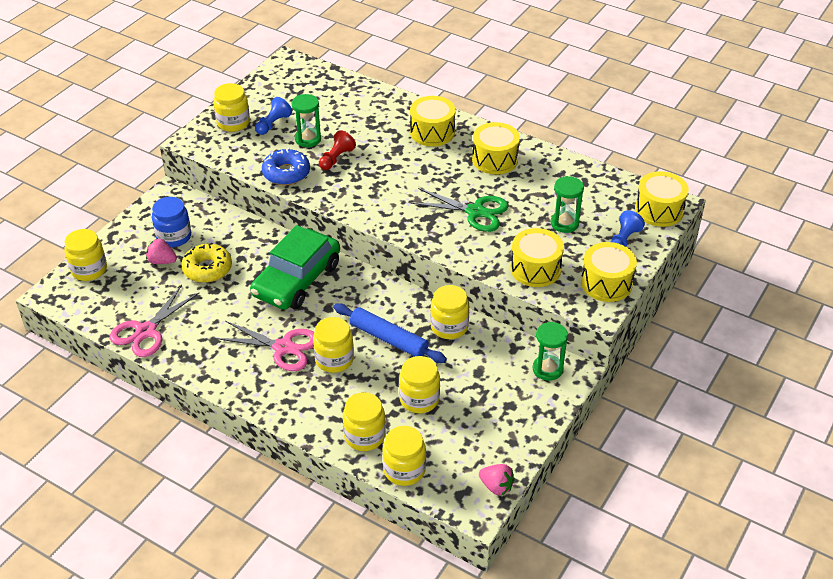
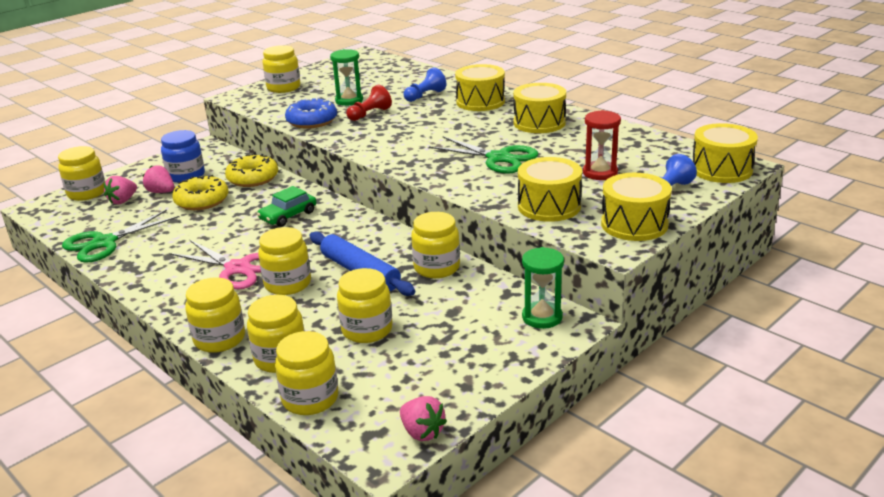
camera: 15 degrees right, 15 degrees down
pink scissors [109,285,199,357] -> green scissors [62,209,180,263]
green car [250,225,340,310] -> green car [257,186,316,227], size x0.50
blue pawn [255,97,292,135] -> blue pawn moved to [403,67,446,102]
green hourglass [551,176,584,233] -> red hourglass [583,110,621,180]
none -> pink strawberry [104,176,137,204]
none -> yellow jar [185,277,245,353]
none -> yellow donut [225,154,278,187]

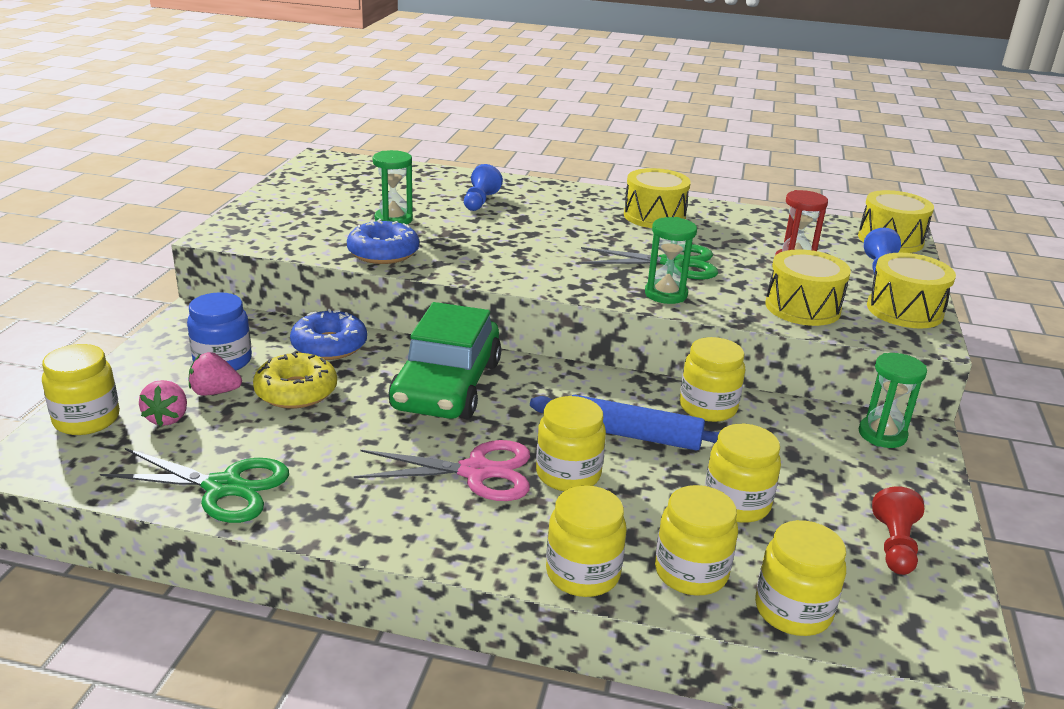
camera: 35 degrees left, 0 degrees up
green scissors [62,209,180,263] -> green scissors turned 90 degrees counterclockwise [100,448,289,523]
yellow donut [225,154,278,187] -> blue donut [290,309,367,360]
green car [257,186,316,227] -> green car [388,302,501,419], size x1.98
yellow jar [263,45,300,93] -> none
red pawn [346,85,392,121] -> red pawn moved to [872,486,924,575]
pink strawberry [400,396,447,441] -> none
yellow drum [455,64,505,111] -> none
none -> green hourglass [645,217,697,304]

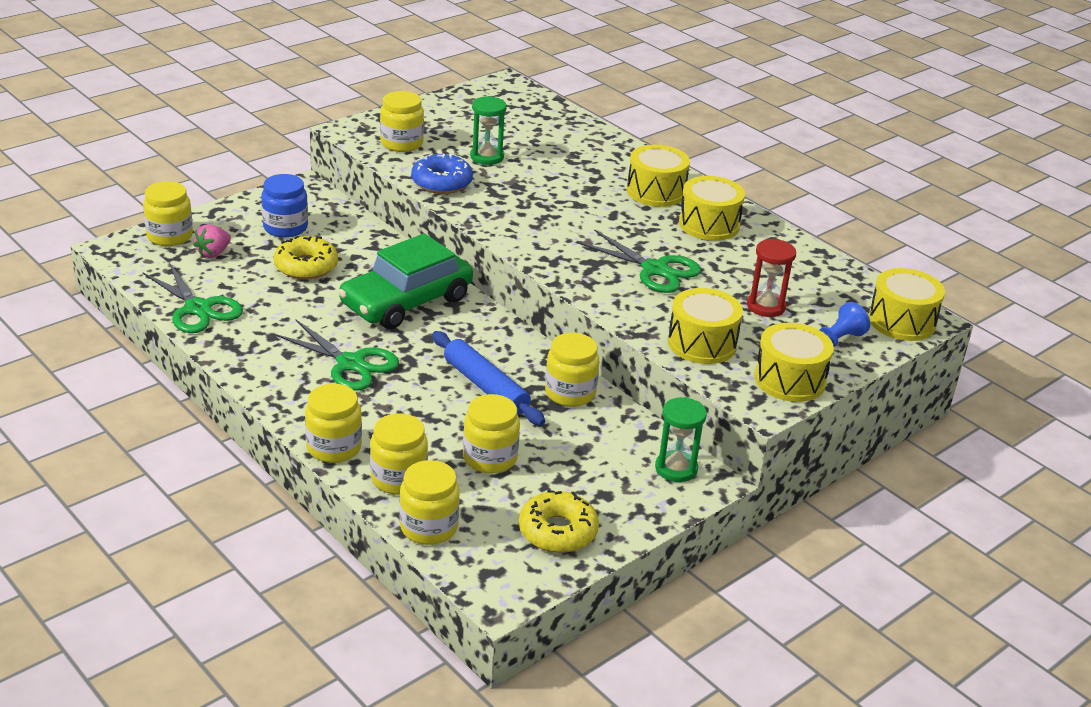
camera: 35 degrees right, 5 degrees up
pink strawberry [188,352,242,396] -> none
blue donut [290,309,367,360] -> none
pink scissors [354,440,530,501] -> green scissors [274,320,399,391]
blue pawn [464,164,503,211] -> none
yellow jar [536,396,606,491] -> yellow jar moved to [380,91,424,152]
green hourglass [645,217,697,304] -> none
red pawn [872,486,924,575] -> yellow donut [519,490,599,553]
none -> yellow drum [627,145,690,207]

